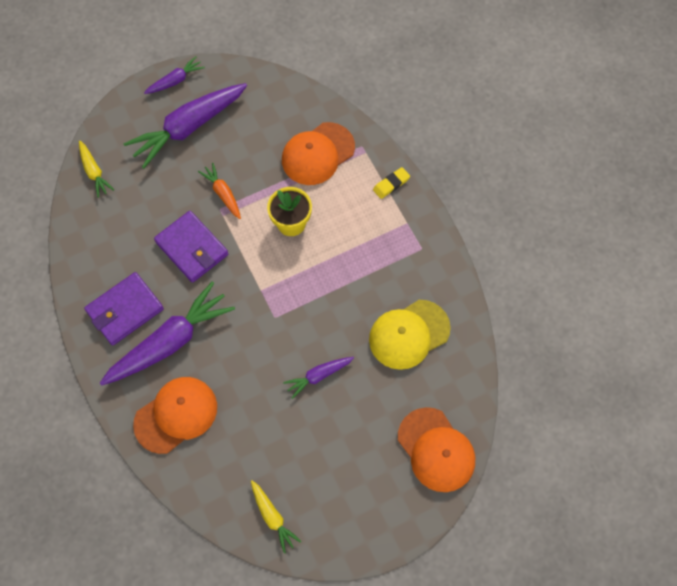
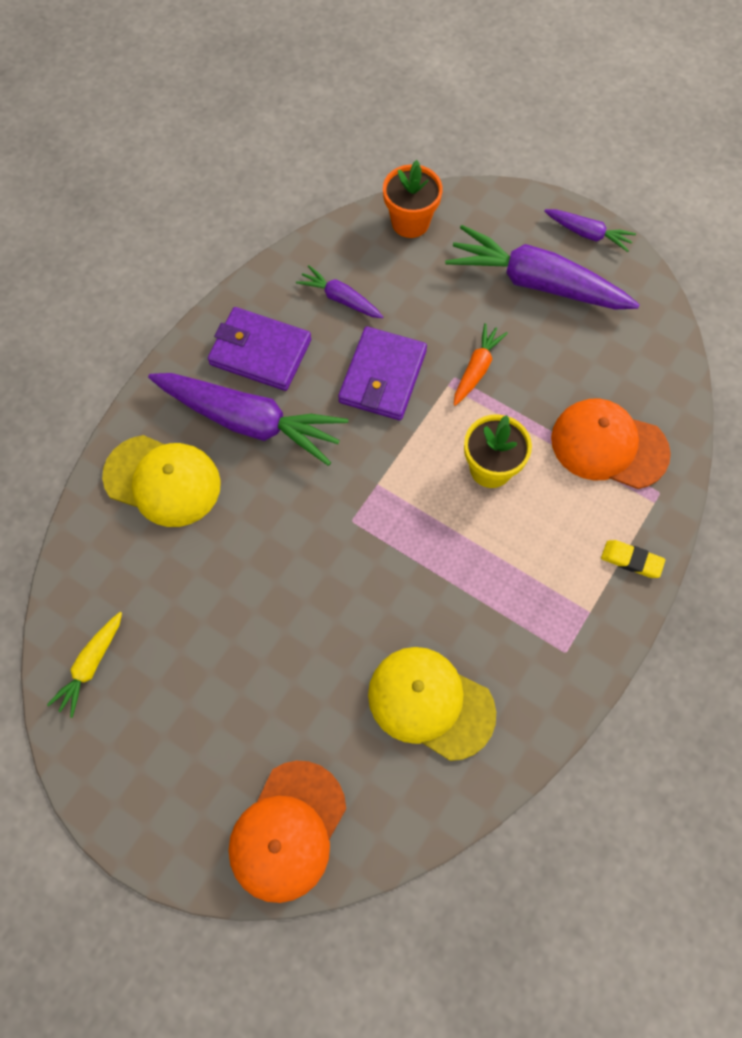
camera: 60 degrees right, 0 degrees up
yellow carrot [79,140,114,198] -> orange flower pot [383,160,443,238]
orange cap [133,377,217,454] -> yellow cap [102,435,221,527]
purple carrot [283,357,354,399] -> purple carrot moved to [296,265,383,318]

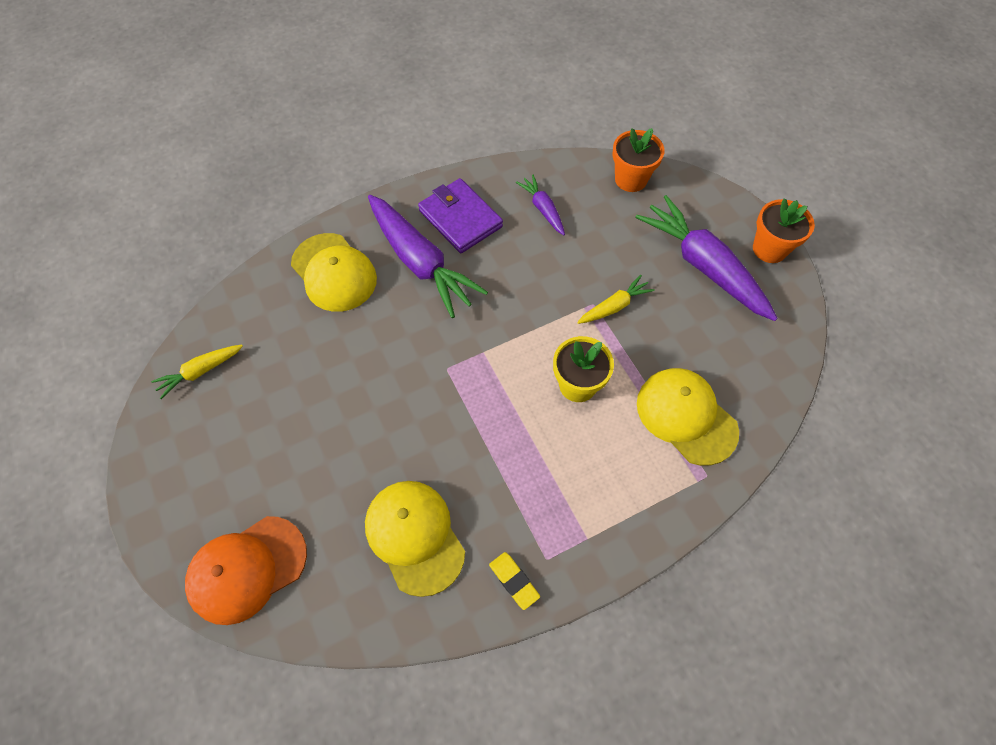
camera: 30 degrees right, 5 degrees down
purple wallet [338,326,427,420] -> none
orange carrot [454,323,508,406] -> yellow carrot [577,275,655,324]
purple carrot [544,209,636,252] -> orange flower pot [753,198,815,263]
orange cap [551,398,671,489] -> yellow cap [637,368,739,466]
yellow eraser [601,540,665,578] -> yellow eraser moved to [489,552,540,610]

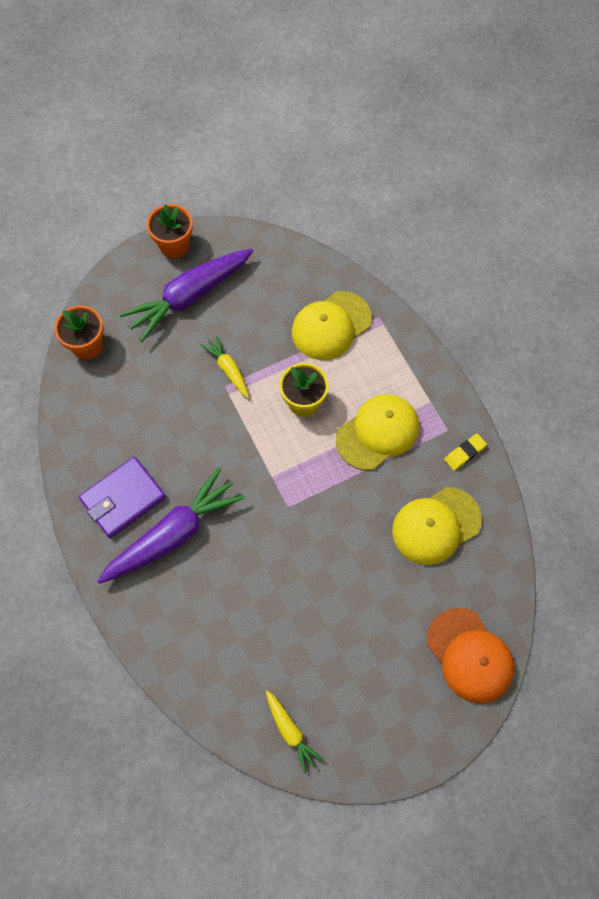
camera: 90 degrees left, 5 degrees up
yellow cap [291,233,377,312] -> yellow cap moved to [336,395,419,470]
purple carrot [516,174,565,235] -> none

